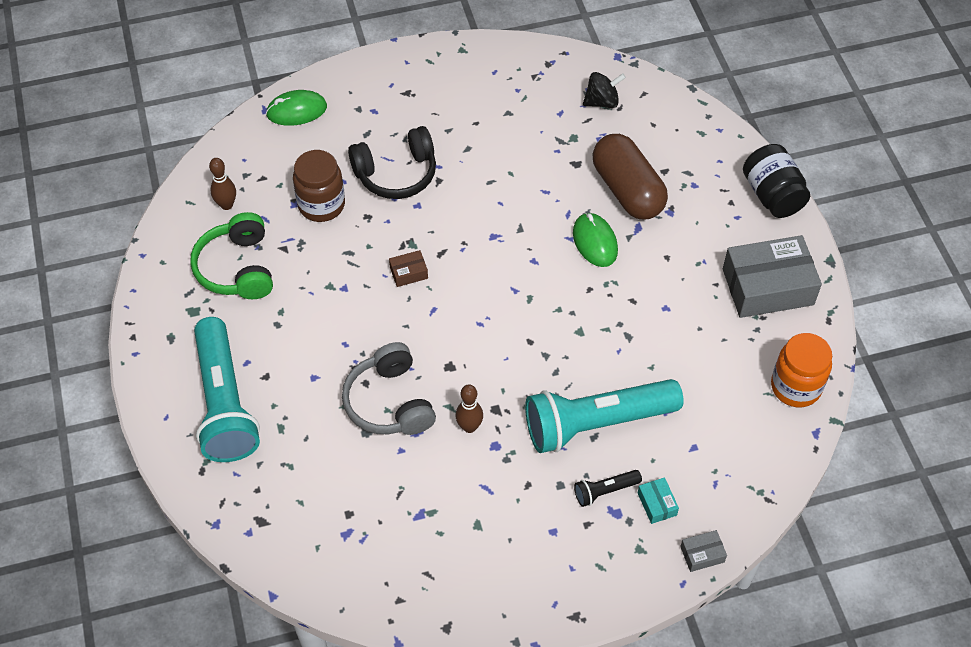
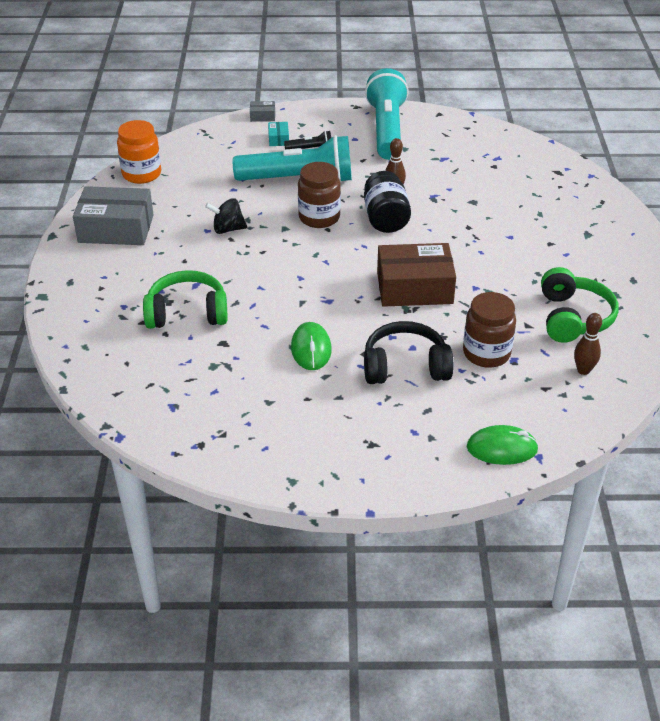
camera: 165 degrees left, 15 degrees down
turquoise flashlight [194,317,260,462] -> turquoise flashlight moved to [365,68,409,160]
grey headphones [342,342,436,435] -> none
brown box [389,250,428,287] -> brown box [377,243,456,307], size x2.36
green mouse [573,213,618,267] -> green mouse moved to [291,322,332,370]
black spinning top [583,72,626,108] -> black spinning top moved to [205,198,247,234]
brown capsule [593,134,668,219] -> green headphones [143,270,228,329]
black jar [743,144,810,218] -> black jar moved to [364,171,411,233]
none -> brown jar [298,162,341,228]

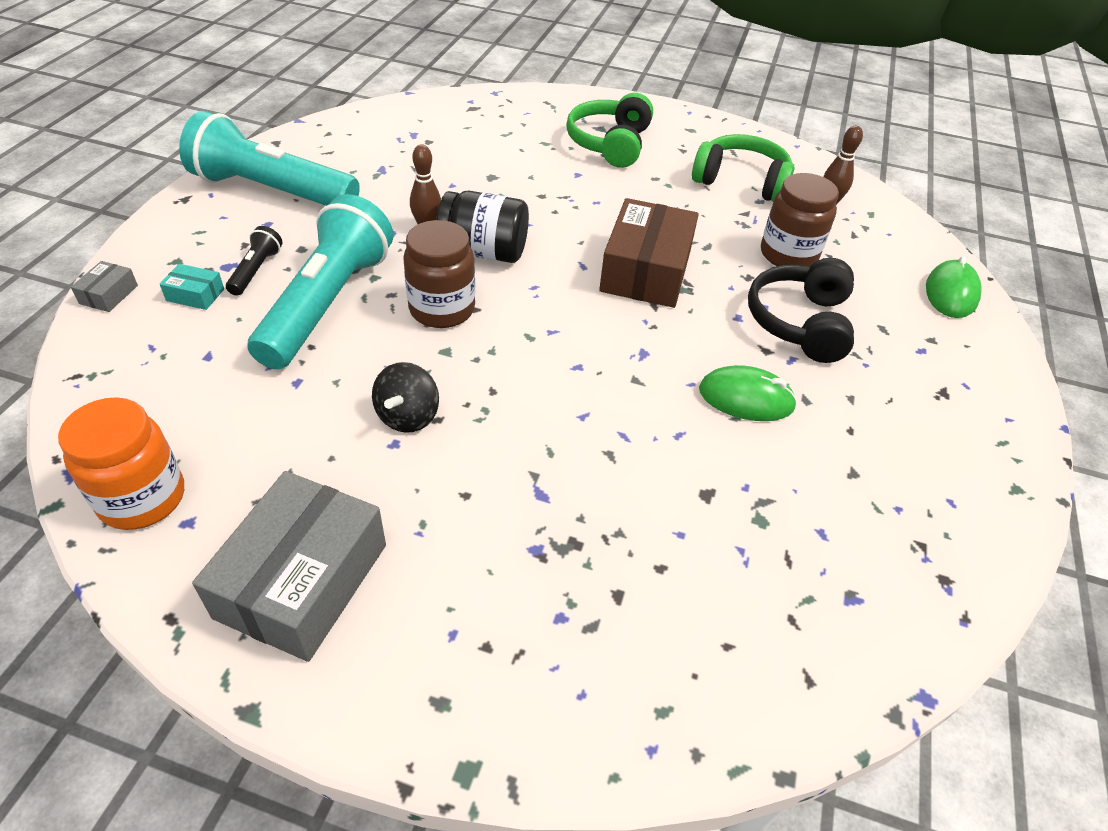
camera: 75 degrees left, 5 degrees up
green headphones [143,270,228,329] -> green headphones moved to [566,93,653,168]

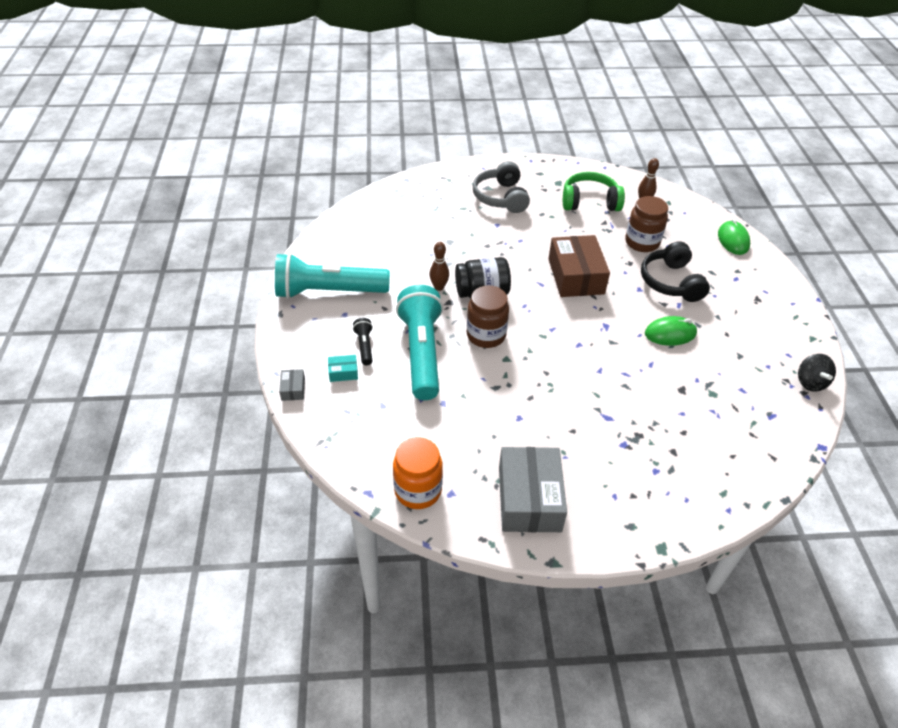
camera: 20 degrees left, 0 degrees up
black spinning top [372,362,439,433] -> black spinning top moved to [798,354,836,392]
green headphones [566,93,653,168] -> grey headphones [473,161,530,213]

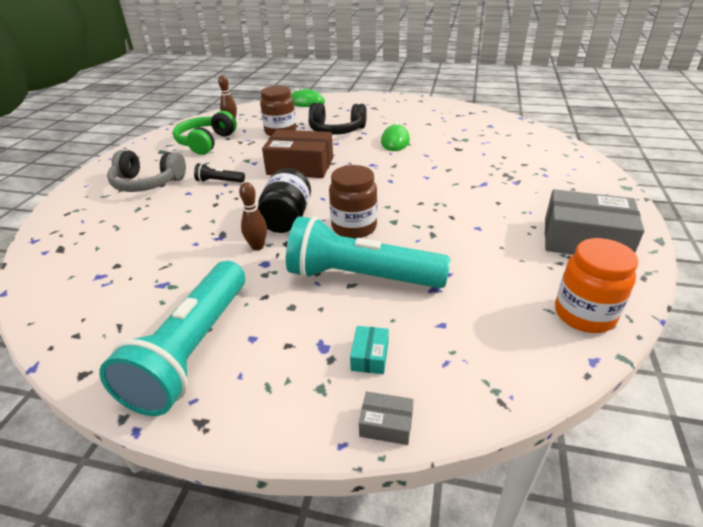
camera: 70 degrees left, 10 degrees down
black flashlight [353,318,373,365] -> black flashlight moved to [194,163,245,183]
black spinning top [798,354,836,392] -> none

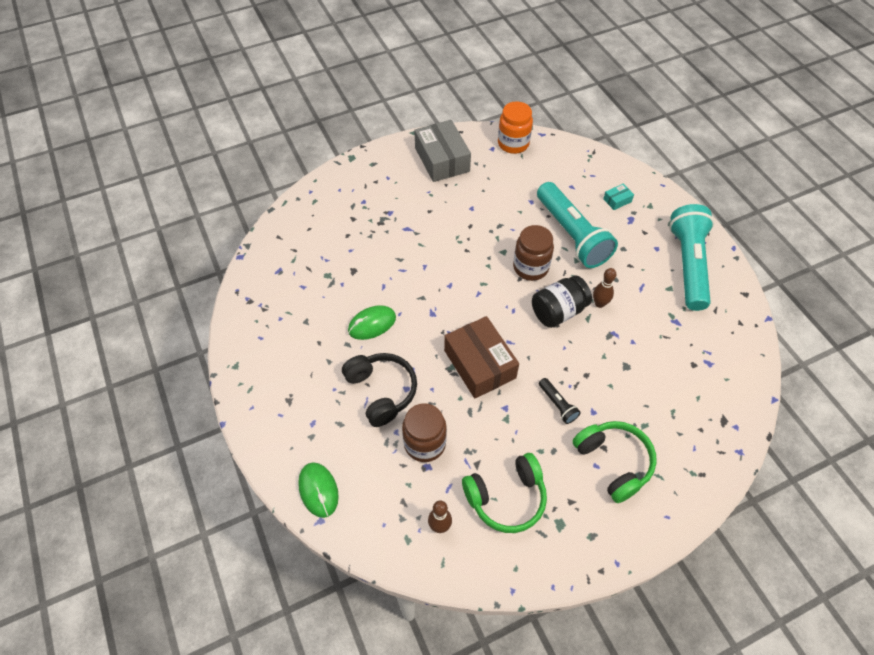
camera: 130 degrees left, 20 degrees up
turquoise flashlight [99,261,245,416] -> turquoise flashlight turned 60 degrees counterclockwise [669,204,714,311]
grey headphones [107,150,186,192] -> green headphones [572,421,657,503]
grey box [359,391,413,445] -> none

